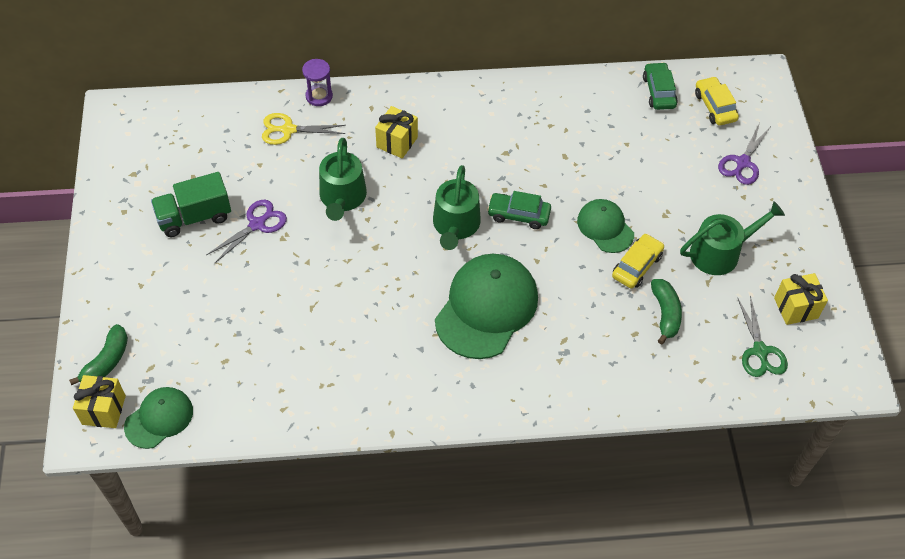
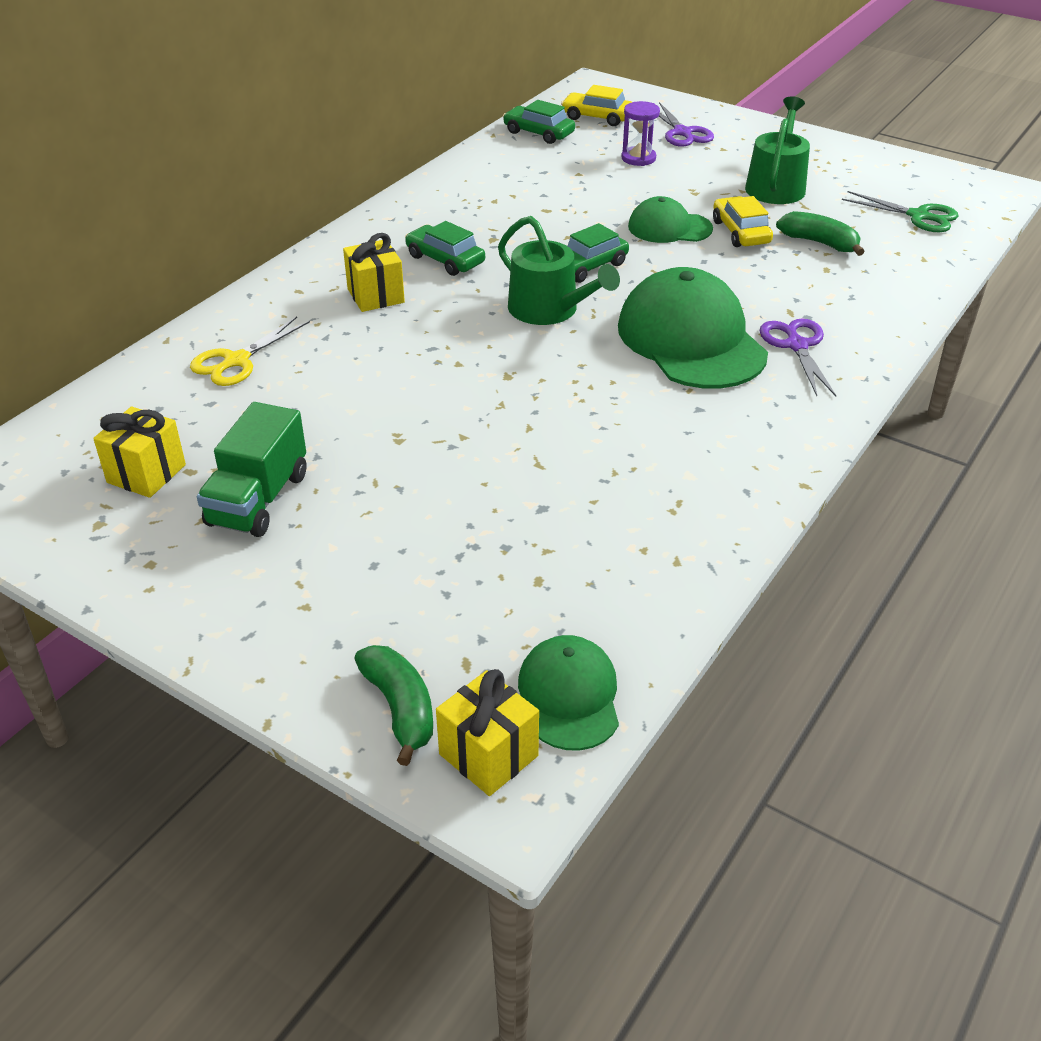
camera: 50 degrees left, 15 degrees down
purple scissors [206,200,287,263] -> purple scissors moved to [760,318,836,396]
purple hourglass [302,59,333,106] -> purple hourglass moved to [621,101,660,166]
green watering can [319,138,367,221] -> none
yellow gift [774,273,828,325] -> yellow gift moved to [93,406,186,498]
none -> green car [405,221,485,276]

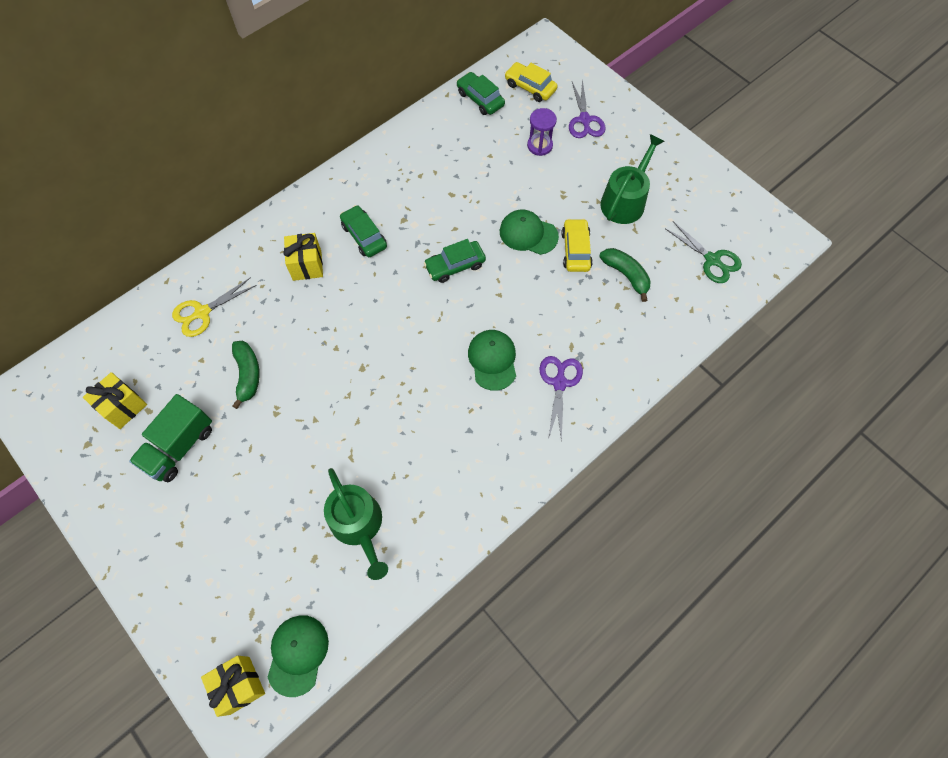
camera: 15 degrees right, 25 degrees up
green banana [354,645,433,766] -> green banana moved to [232,341,260,409]
green watering can [498,216,620,325] -> green watering can moved to [324,468,388,580]
green cap [618,267,768,389] -> green cap [468,330,516,391], size x0.56

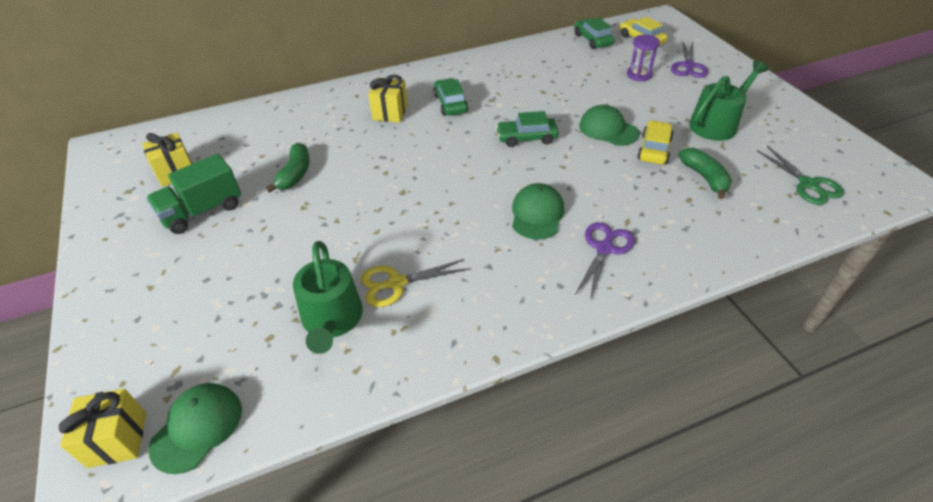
camera: 20 degrees right, 20 degrees down
yellow scissors [172,277,257,337] -> yellow scissors moved to [361,259,469,307]

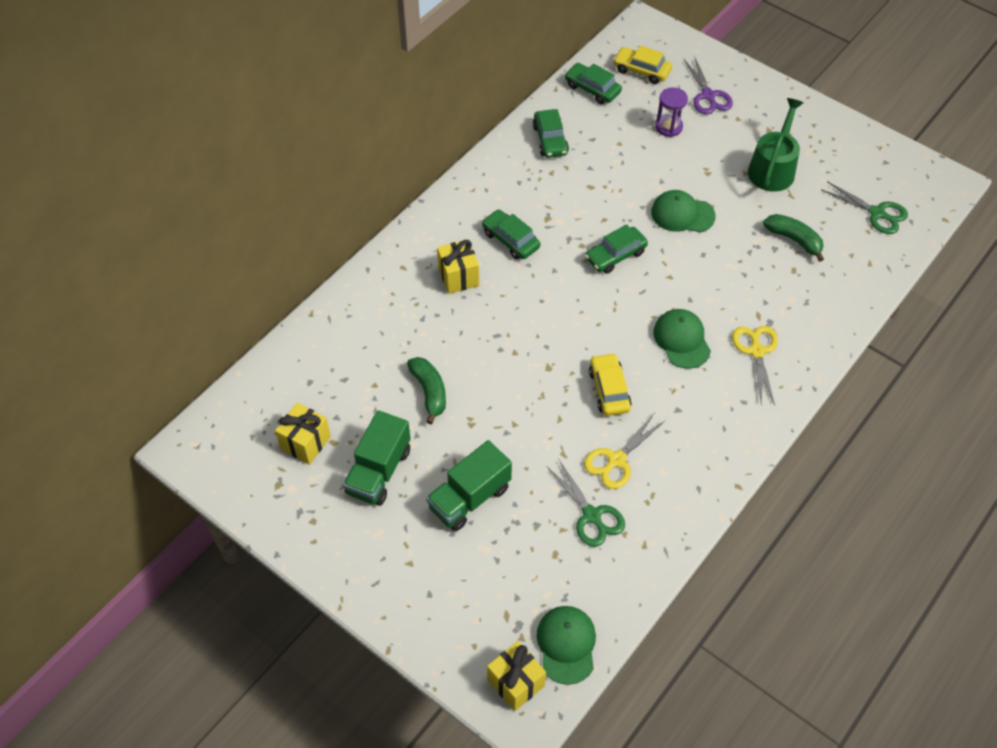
camera: 30 degrees left, 10 degrees up
green watering can [293,241,363,354] -> green scissors [547,460,625,547]
purple scissors [576,222,635,300] -> yellow scissors [732,326,778,405]
yellow car [638,120,674,165] -> yellow car moved to [589,353,632,416]
none -> green truck [426,440,512,531]
none -> green car [533,109,569,158]

